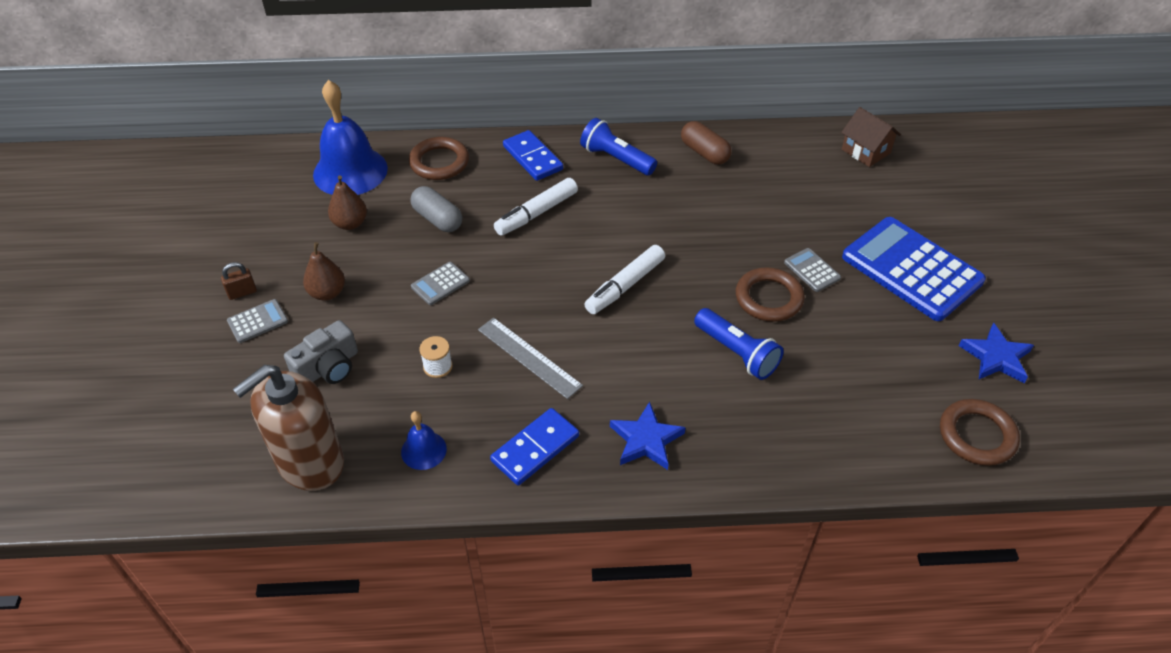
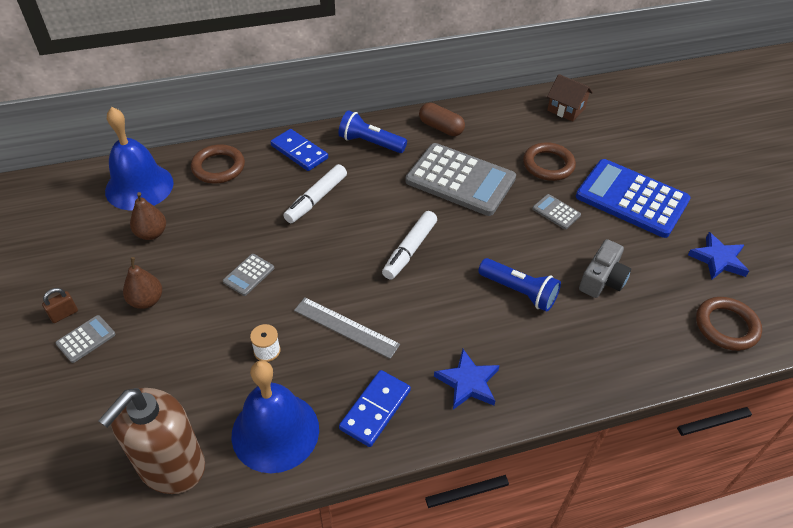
camera: 15 degrees left, 0 degrees up
grey camera [284,320,358,384] -> grey camera moved to [579,239,631,298]
blue bell [401,411,447,470] -> blue bell [232,360,319,473], size x2.08
grey capsule [410,186,462,232] -> none
brown ring [736,267,805,322] -> brown ring moved to [523,142,576,181]
none -> grey calculator [405,143,516,216]

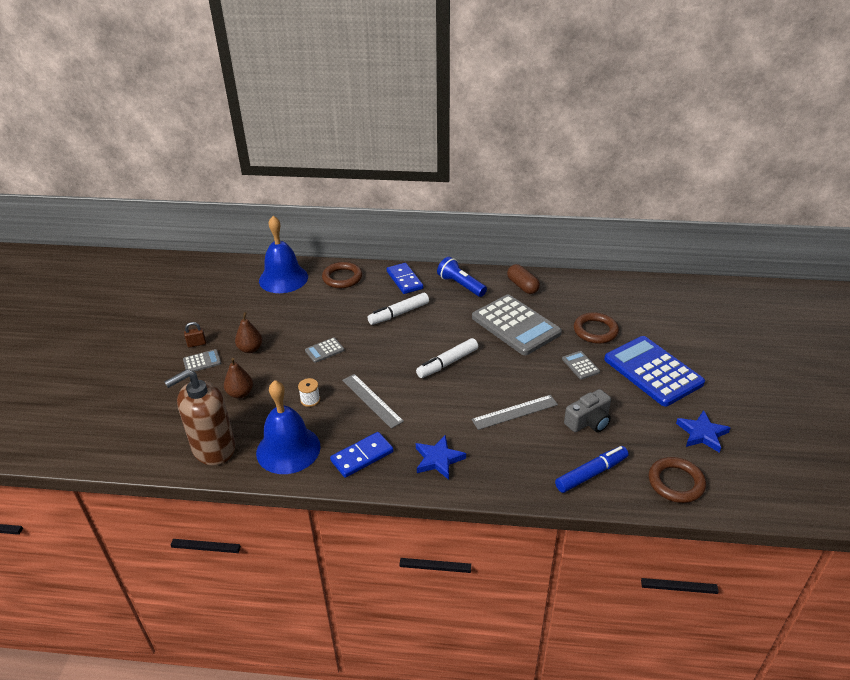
camera: 25 degrees right, 10 degrees down
brown pear [130,192,166,240] -> brown pear moved to [224,358,253,398]
blue flashlight [478,258,561,312] -> grey ruler [471,395,558,430]
brown house [547,74,593,122] -> none
none -> blue marker [555,446,628,493]

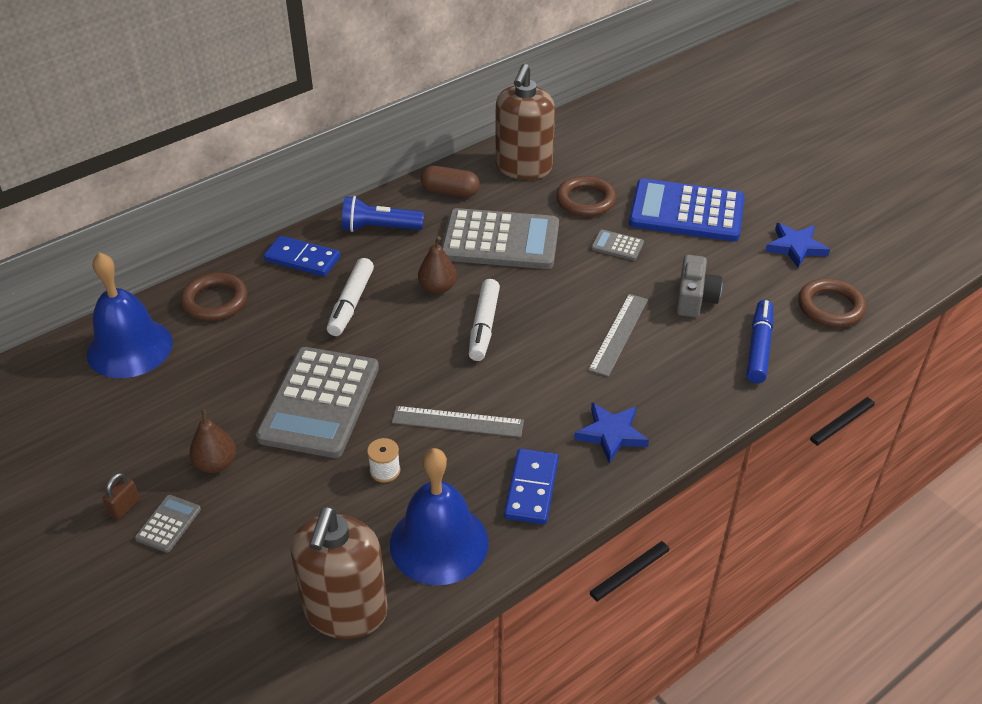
camera: 45 degrees left, 5 degrees up
brown pear [224,358,253,398] -> brown pear moved to [418,236,457,294]
grey calculator [305,337,344,363] -> grey calculator [256,347,379,458], size x2.40
none -> brown soap dispenser [495,64,555,180]

